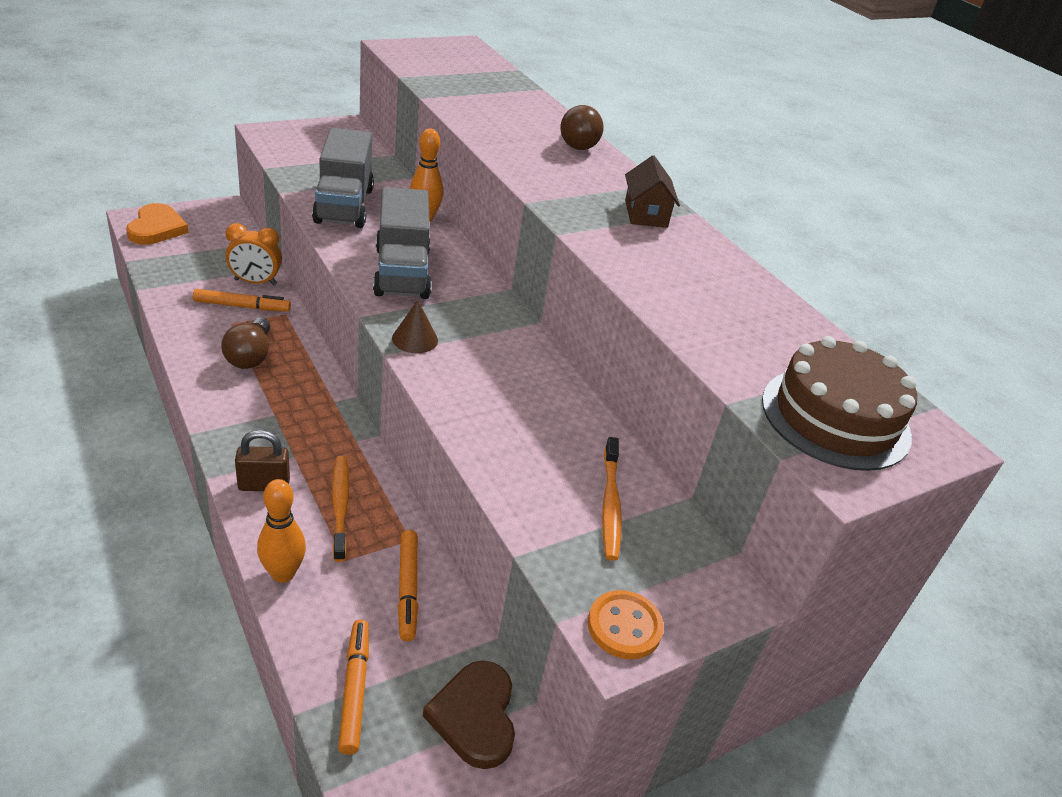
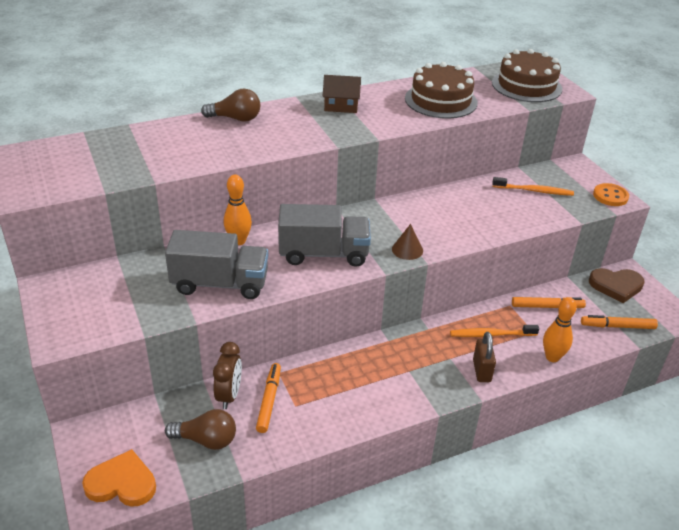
camera: 80 degrees left, 0 degrees up
brown light bulb [221,317,270,369] -> brown light bulb moved to [165,409,236,450]
orange clock [226,223,282,285] -> brown clock [213,342,242,409]
none -> brown cake [405,62,478,118]

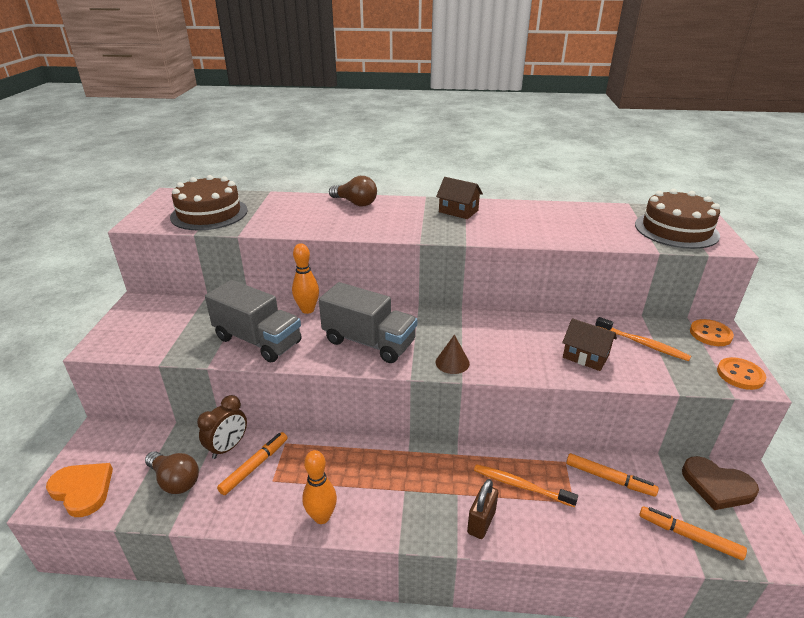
camera: 30 degrees right, 5 degrees down
brown cake [405,62,478,118] -> brown cake moved to [170,175,248,230]
orange bowling pin [543,297,577,362] -> orange bowling pin moved to [302,450,337,524]
none -> brown house [562,318,617,371]
none -> orange button [690,319,734,346]

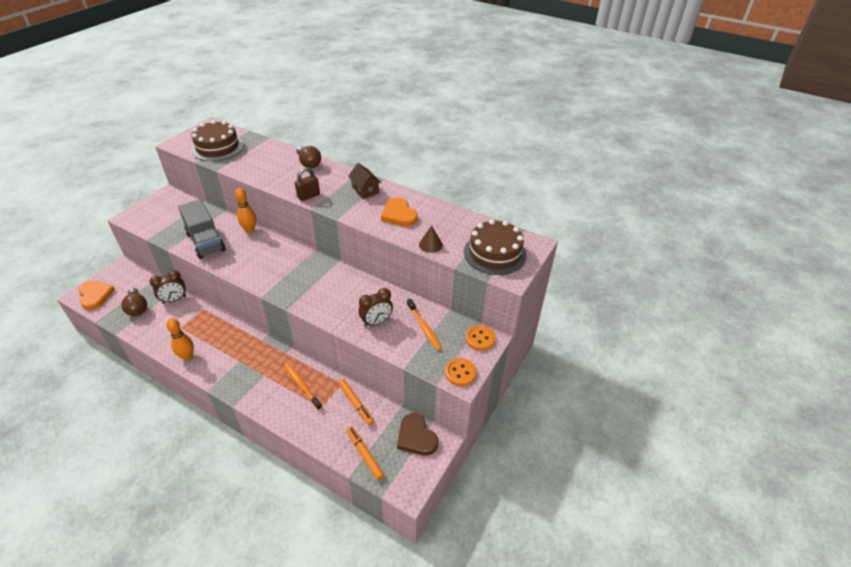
camera: 25 degrees right, 10 degrees up
orange marker [217,432,288,495] -> none
grey truck [319,282,417,363] -> none
brown cone [436,335,470,374] -> brown cone moved to [419,225,443,253]
brown padlock [467,479,498,539] -> brown padlock moved to [295,167,320,201]
brown house [562,318,617,371] -> brown clock [359,288,393,327]
none -> orange heart [381,197,418,227]

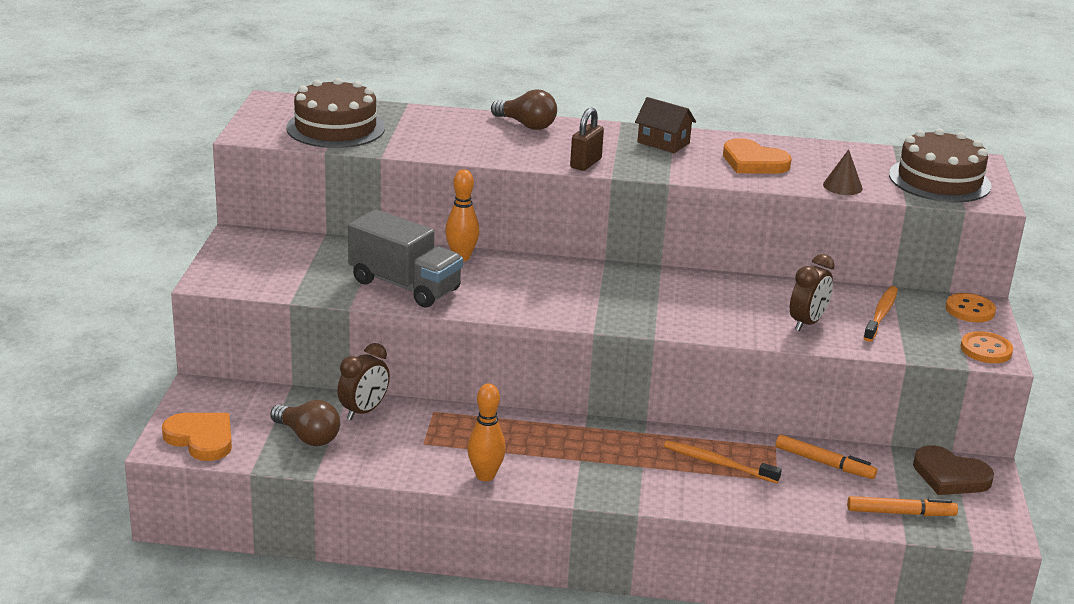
camera: 25 degrees left, 15 degrees down
orange marker [346,426,384,480] -> orange marker turned 150 degrees clockwise [847,496,958,516]
orange toothbrush [407,299,442,351] -> orange toothbrush turned 105 degrees counterclockwise [863,286,898,342]

